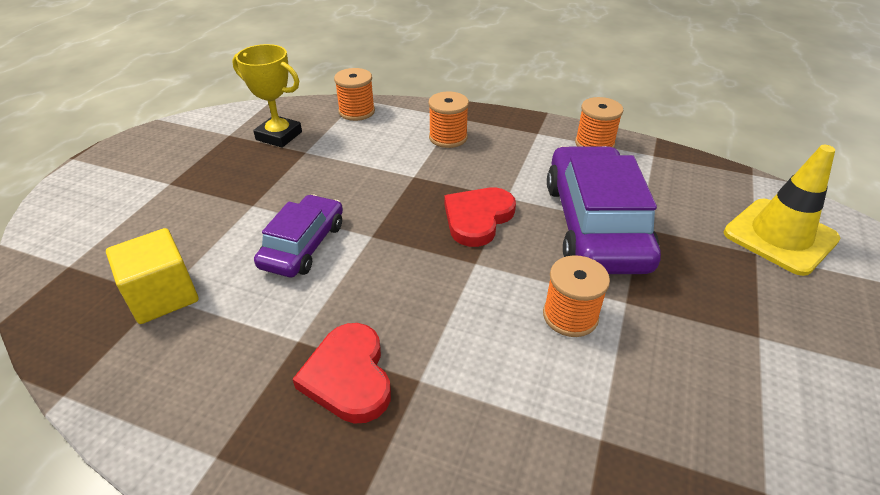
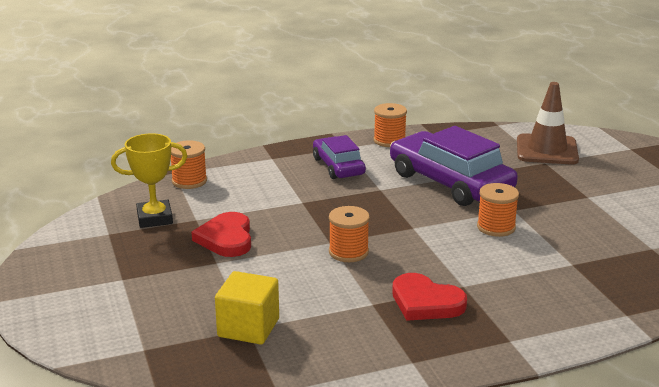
camera: 40 degrees left, 15 degrees down
purple car [254,195,343,277] -> purple car moved to [313,135,366,179]
orange spool [429,92,469,148] -> orange spool moved to [329,206,370,262]
red heart [444,188,516,247] -> red heart moved to [192,212,251,257]
yellow traffic cone [724,145,840,276] -> brown traffic cone [517,82,579,164]

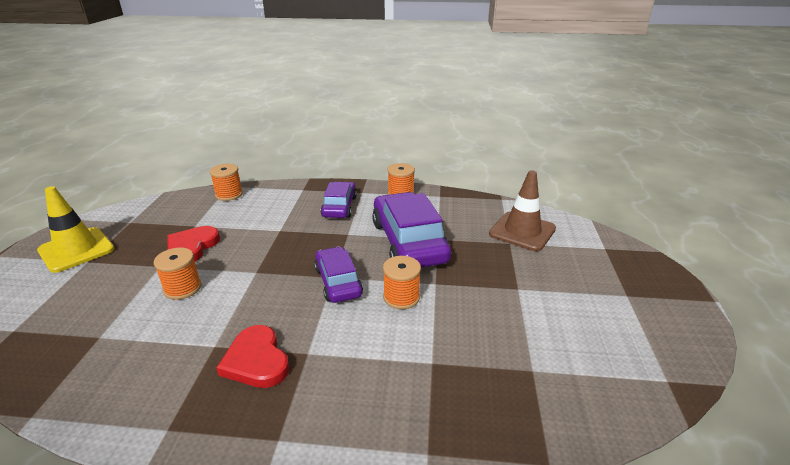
camera: 25 degrees right, 5 degrees up
yellow trophy [111,133,187,228] -> none
yellow cube [215,271,279,345] -> none
orange spool [329,206,370,262] -> orange spool moved to [154,247,202,300]
none -> yellow traffic cone [37,186,114,273]
none -> purple car [314,247,363,303]

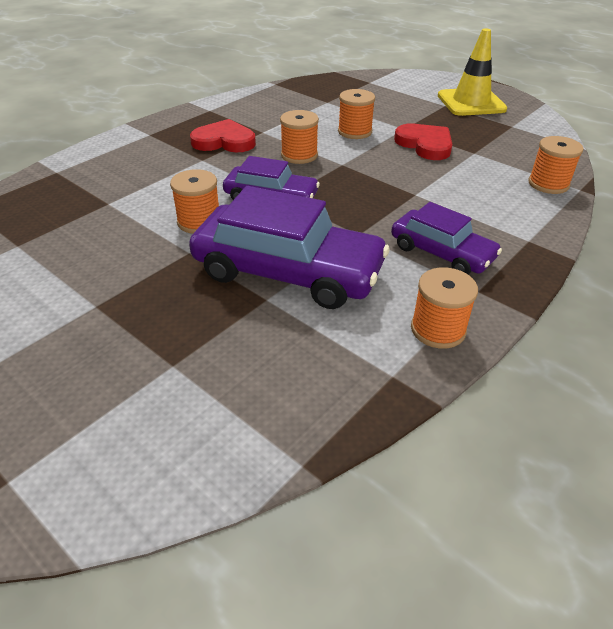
camera: 125 degrees right, 10 degrees up
brown traffic cone [489,170,556,251] -> none
none -> orange spool [280,110,319,164]

